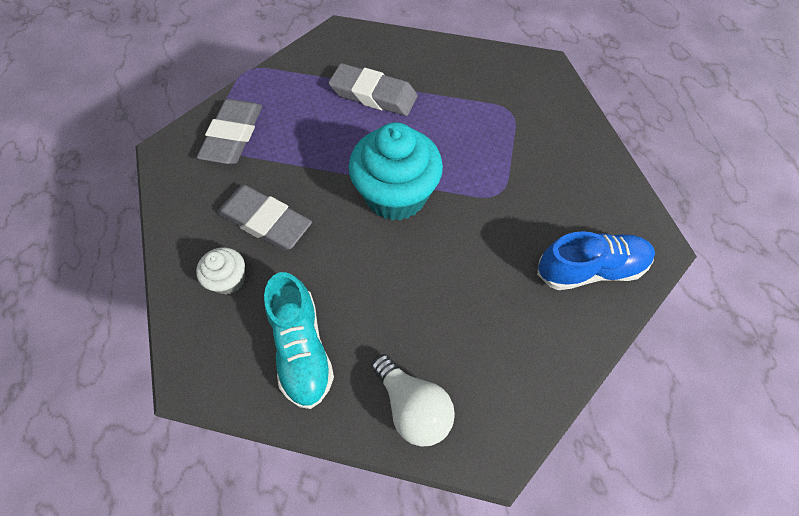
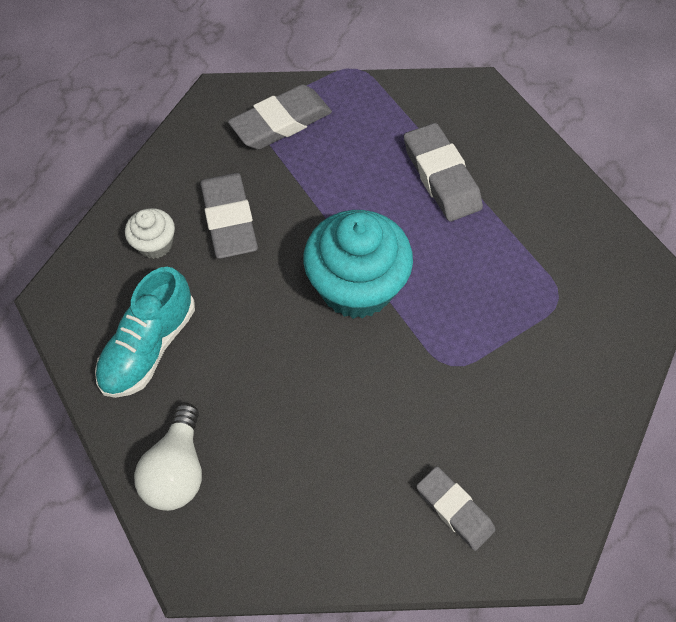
camera: 45 degrees right, 0 degrees up
blue shoe [537,231,655,290] -> grey eraser [416,466,496,551]

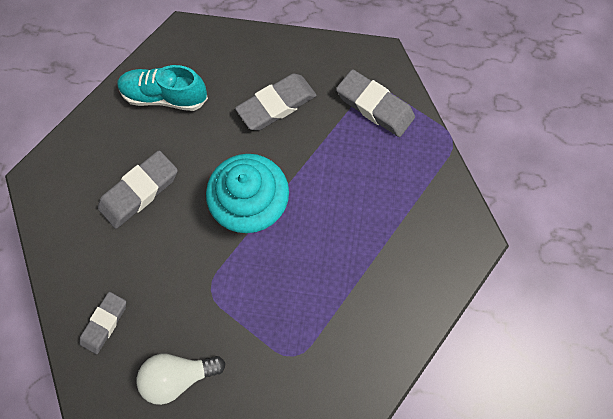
camera: 70 degrees right, 10 degrees up
white cupcake [125,208,175,259] -> none
white light bulb [134,403,202,511] -> white light bulb moved to [137,354,226,405]
grey eraser [404,123,483,222] -> grey eraser moved to [98,150,178,229]

